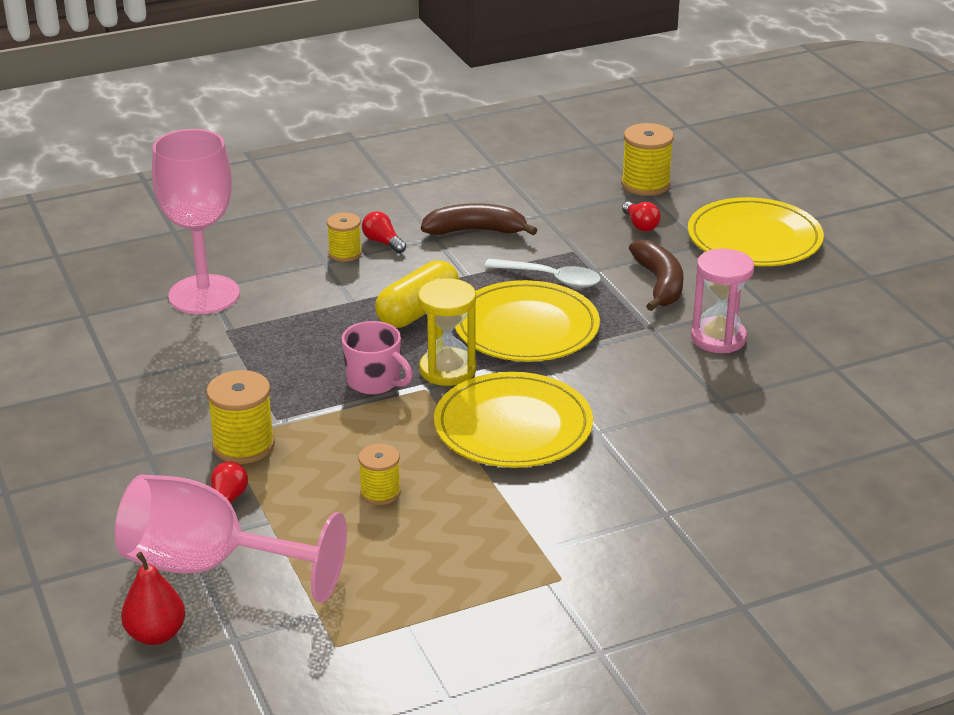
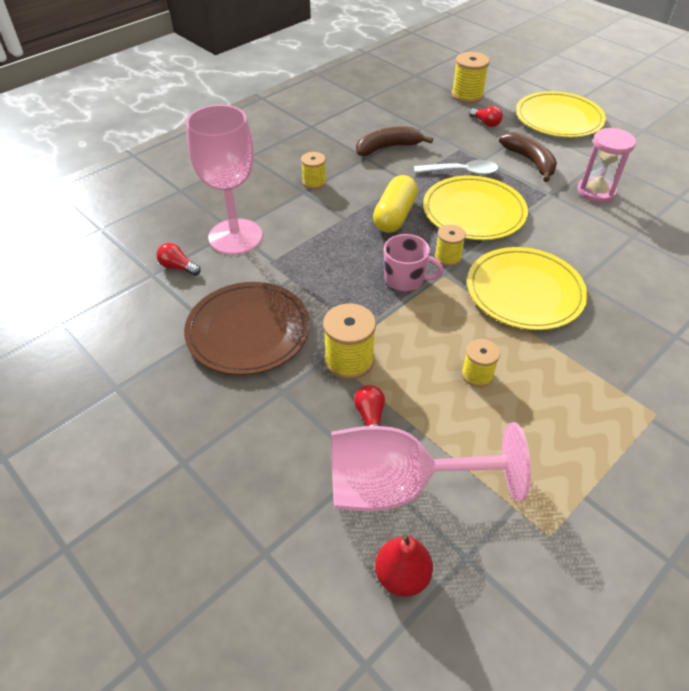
camera: 20 degrees left, 15 degrees up
red light bulb [362,211,406,253] -> red light bulb moved to [157,243,201,276]
yellow hourglass [418,278,476,386] -> yellow spool [435,225,466,266]
none -> brown plate [184,282,310,375]

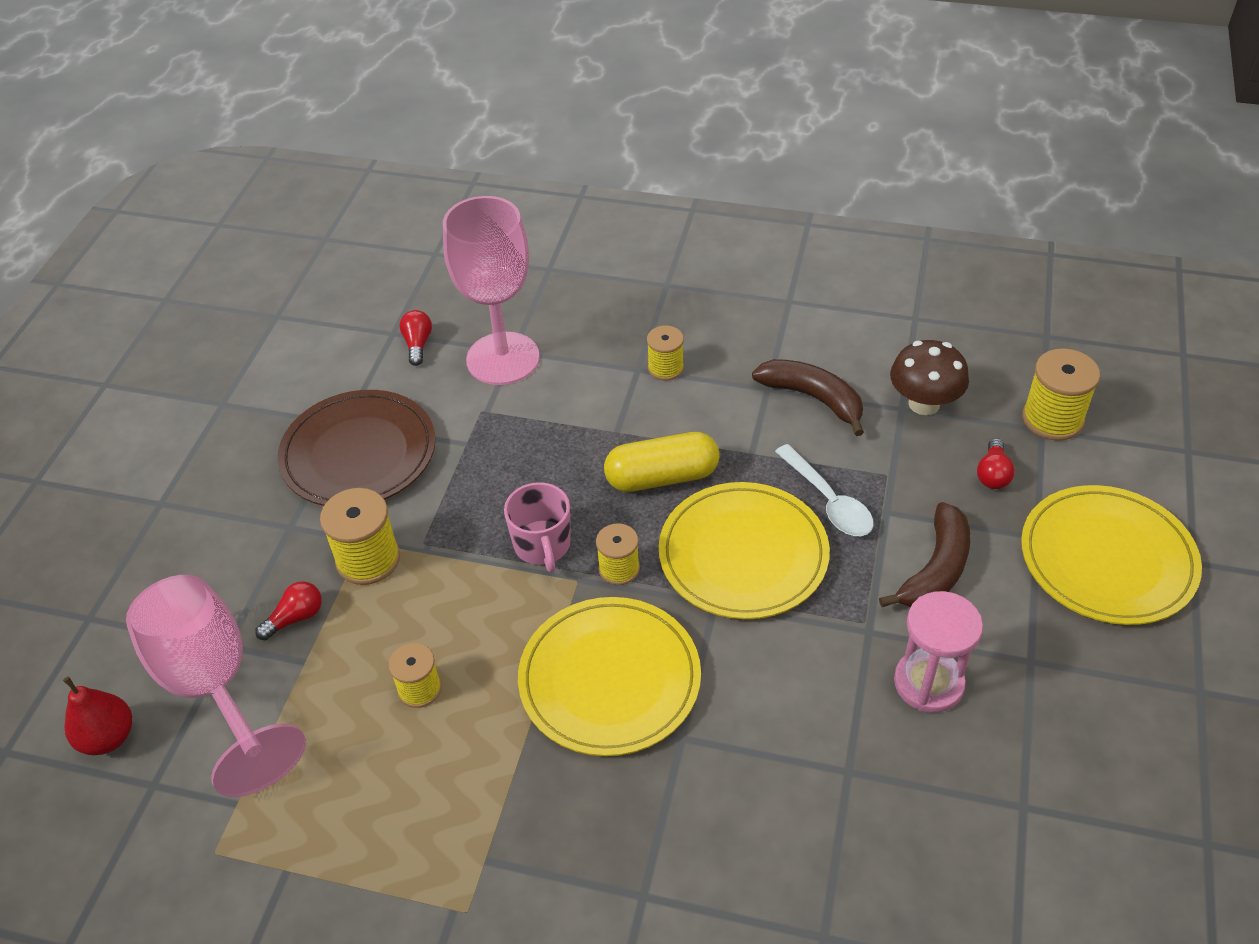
camera: 60 degrees right, 0 degrees up
none -> brown mushroom [890,340,969,415]

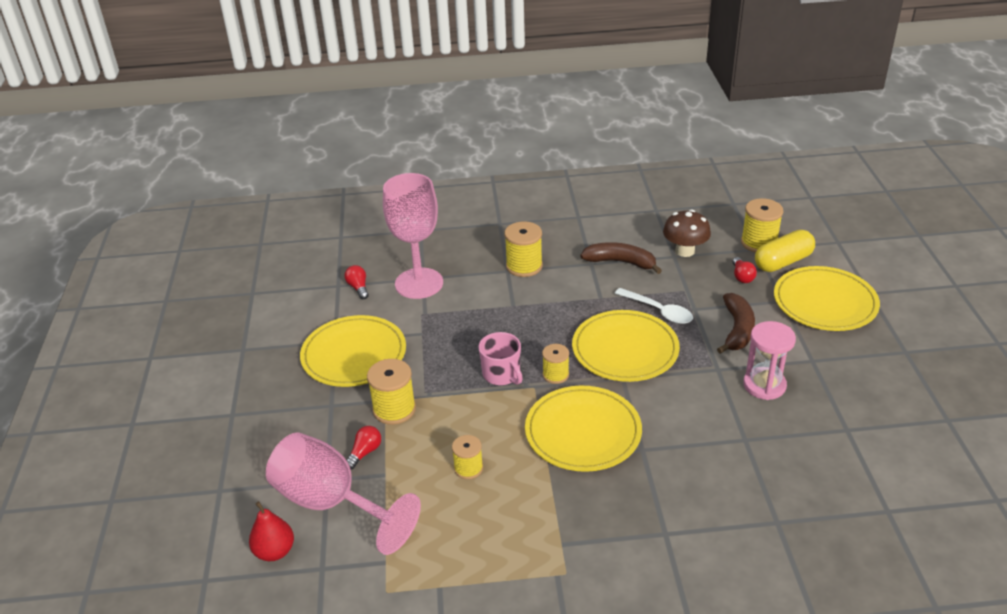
camera: 20 degrees left, 10 degrees down
brown plate [278,390,435,506] -> yellow plate [300,315,406,387]
yellow capsule [604,432,720,492] -> yellow capsule moved to [755,230,815,272]
yellow spool [647,326,684,381] -> yellow spool [505,221,543,277], size x1.58

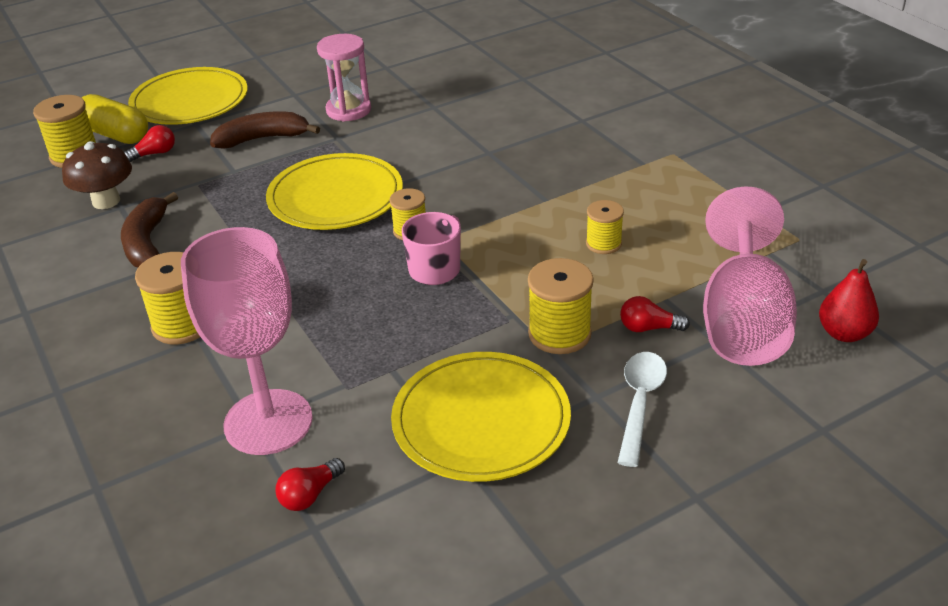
camera: 115 degrees left, 0 degrees up
yellow plate [525,386,642,472] -> none
white spoon [614,288,693,324] -> white spoon moved to [618,352,667,467]

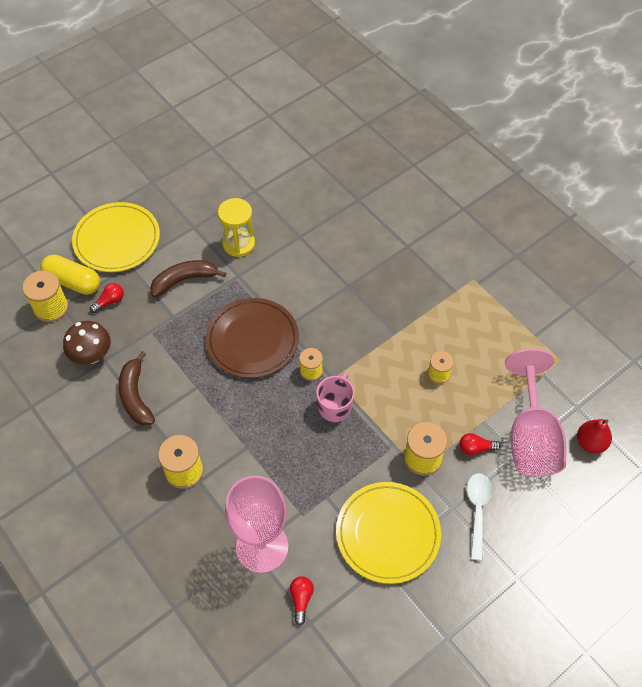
camera: 10 degrees left, 20 degrees up
yellow plate [266,153,403,230] -> brown plate [206,298,299,378]
red light bulb [276,458,345,511] -> red light bulb turned 150 degrees clockwise [290,576,314,625]
pink hourglass [317,34,371,122] -> yellow hourglass [218,198,255,257]

